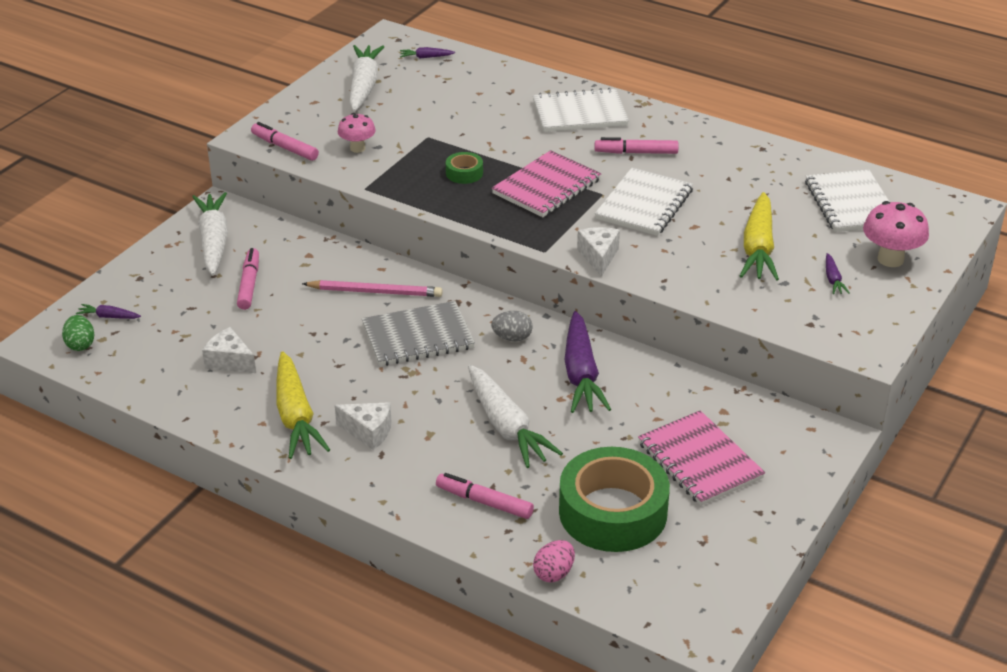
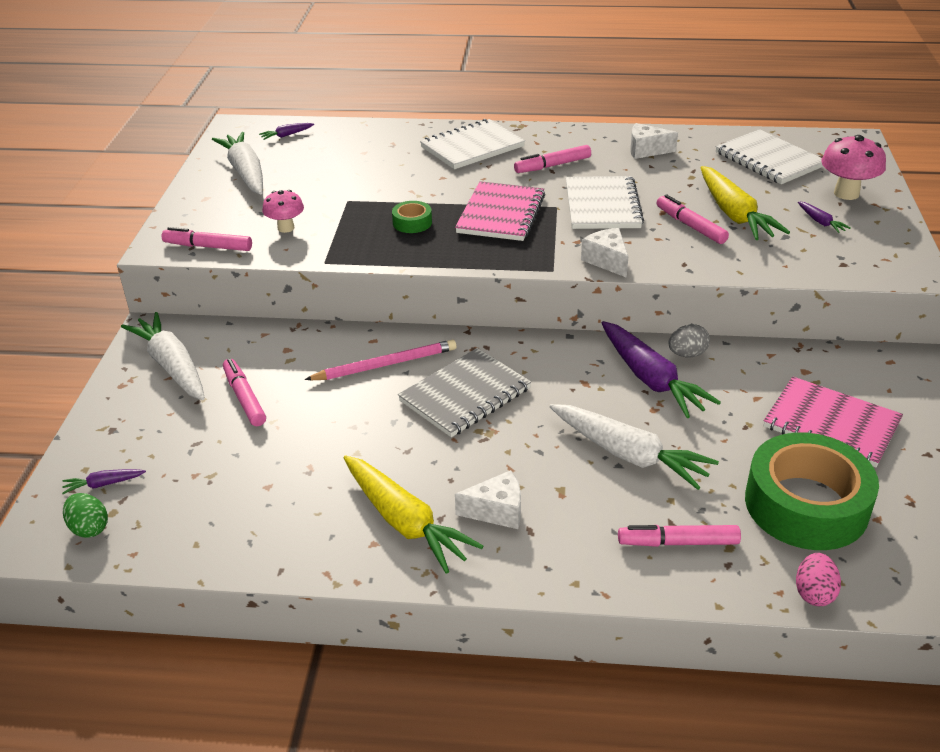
camera: 25 degrees left, 0 degrees up
white cheese [202,327,256,373] -> white cheese moved to [630,123,678,159]
grey egg [491,310,533,341] -> grey egg moved to [668,324,710,357]
none -> pink marker [657,194,729,244]

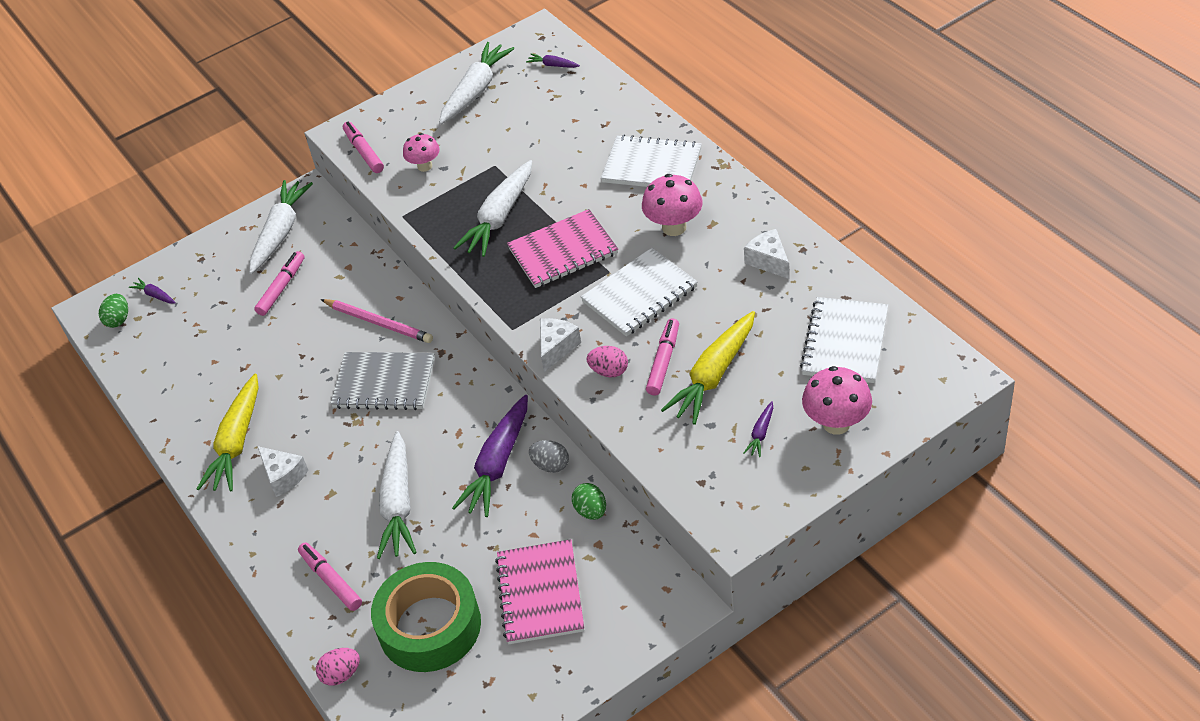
camera: 55 degrees right, 10 degrees up
green tape [392,201,432,233] -> white carrot [453,160,532,257]
pink marker [514,145,591,173] -> pink mushroom [642,174,703,236]
none -> green egg [572,483,606,520]
none -> pink egg [587,346,628,377]

